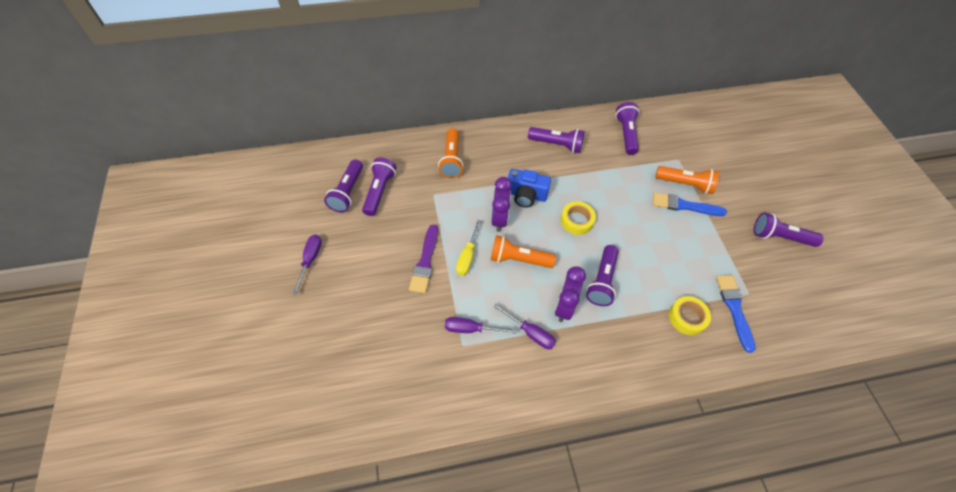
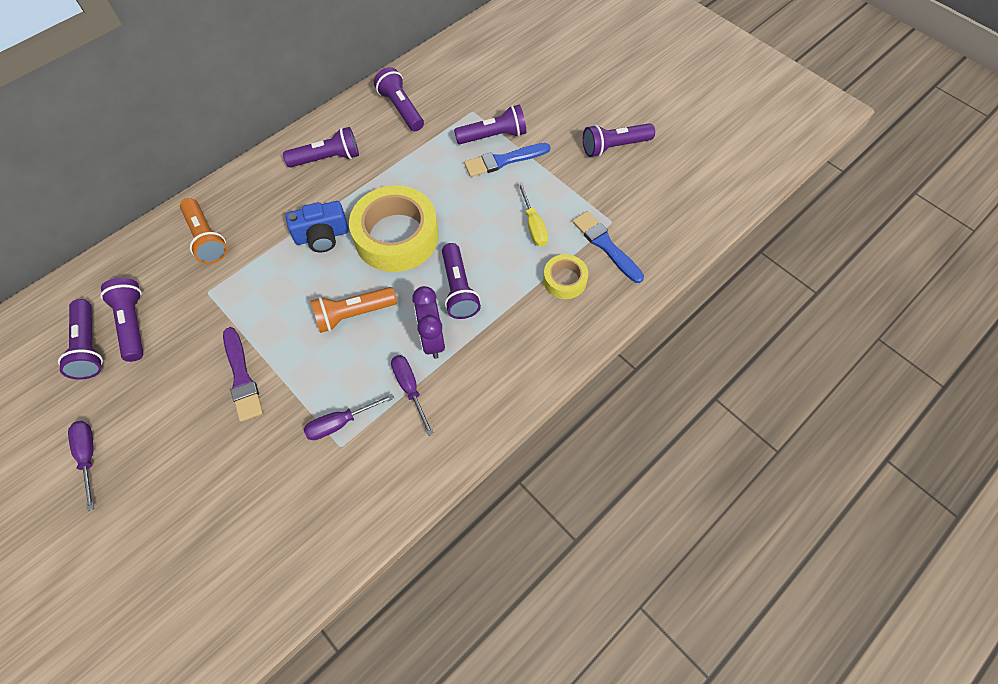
camera: 30 degrees left, 5 degrees up
yellow screwdriver [456,220,481,276] -> yellow screwdriver moved to [518,182,548,247]
purple clock [491,177,512,232] -> none
purple screwdriver [493,304,556,349] -> purple screwdriver turned 120 degrees counterclockwise [391,355,434,436]
yellow tape [561,201,596,235] -> yellow tape [349,185,439,272], size x2.00
orange flashlight [655,166,719,194] -> purple flashlight [454,105,526,144]

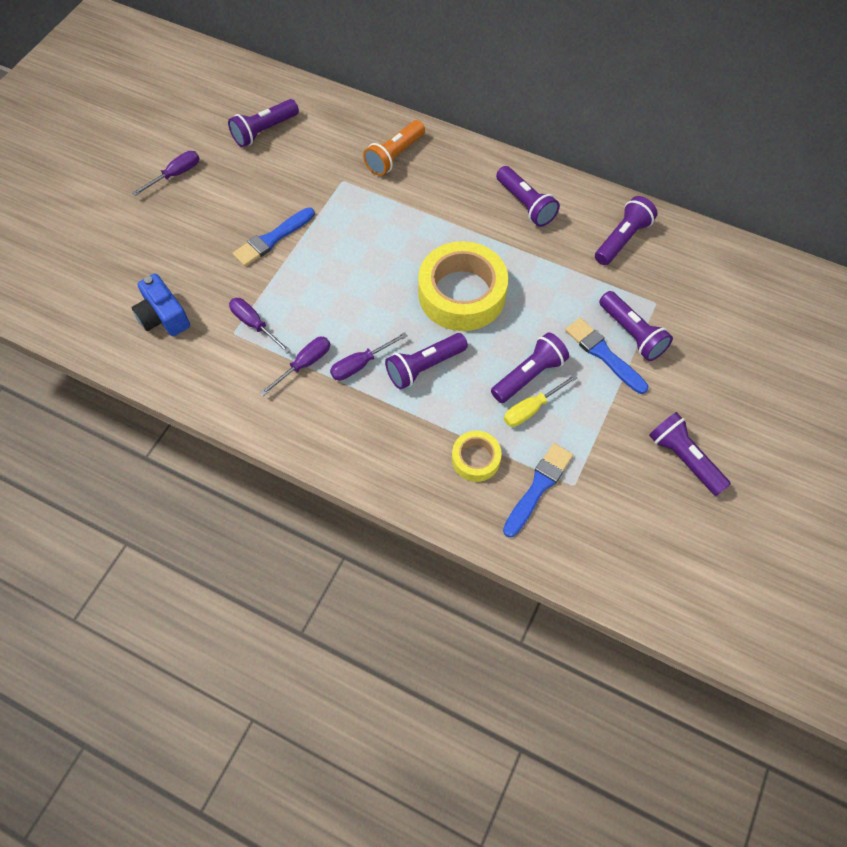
camera: 70 degrees right, 0 degrees up
purple flashlight [100,278,143,362] -> purple flashlight moved to [491,332,569,403]
purple brush [223,327,263,422] -> blue brush [233,207,315,267]
blue camera [286,201,349,252] -> blue camera moved to [132,273,190,336]
orange flashlight [311,287,397,333] -> none
purple clock [412,286,445,359] -> purple screwdriver [330,332,407,380]

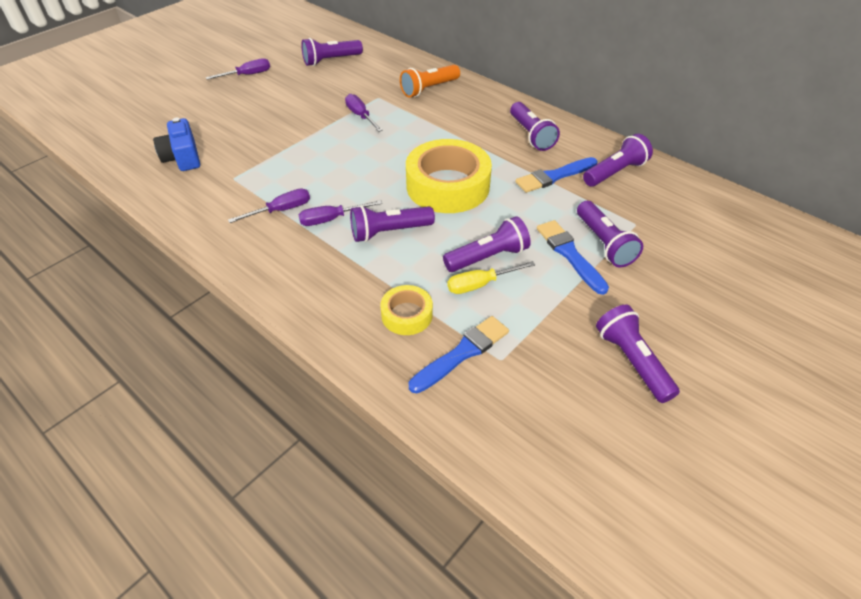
camera: 15 degrees right, 15 degrees down
purple screwdriver [229,298,291,353] -> purple screwdriver moved to [345,94,383,132]
blue brush [233,207,315,267] -> blue brush moved to [515,157,597,193]

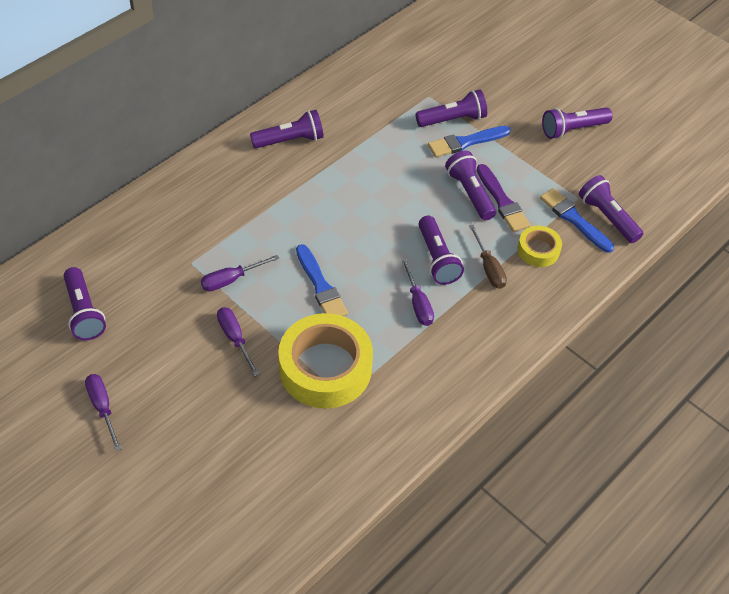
camera: 90 degrees left, 5 degrees up
blue camera [153,118,200,171] -> none
purple screwdriver [228,188,310,223] -> purple screwdriver moved to [217,307,259,376]
orange flashlight [400,65,460,98] -> none
yellow tape [406,139,492,213] -> yellow tape moved to [278,313,373,409]
yellow screwdriver [447,261,535,294] -> purple brush [477,164,530,232]
blue brush [515,157,597,193] -> blue brush moved to [296,244,348,316]
purple flashlight [583,134,653,187] -> purple flashlight moved to [579,175,643,243]
none -> brown screwdriver [469,225,507,289]

